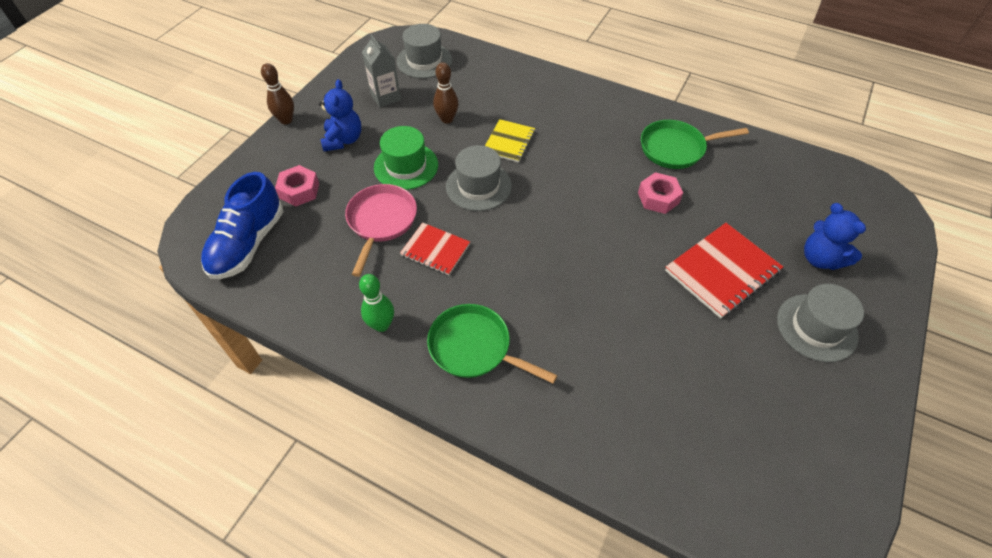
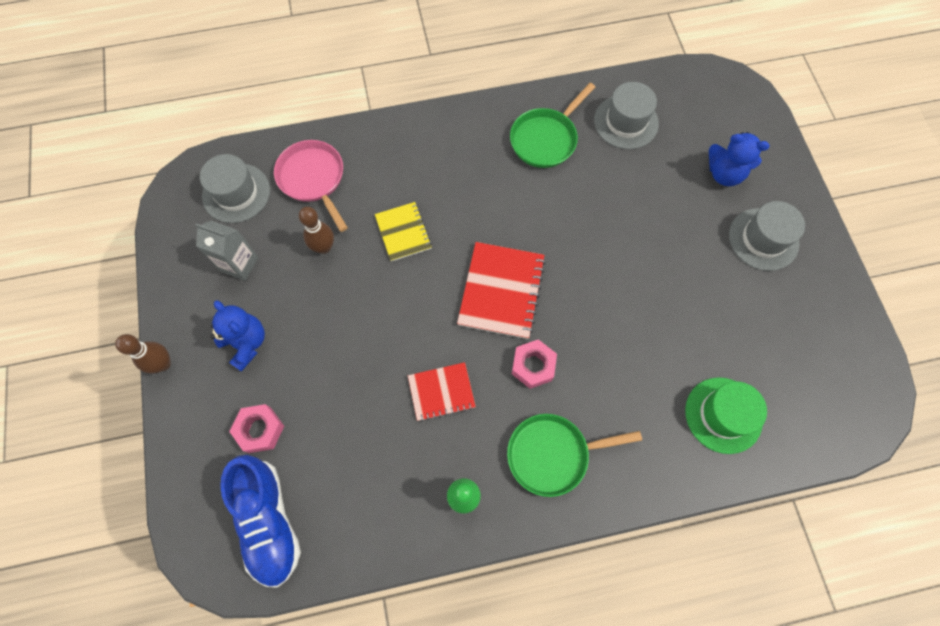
camera: 40 degrees left, 15 degrees up
pink pan [345,184,417,277] -> pink pan moved to [274,140,348,232]
green hat [374,126,438,190] -> green hat moved to [685,377,767,454]
grey hat [446,145,512,211] -> grey hat moved to [594,82,659,149]
pink nut [638,172,683,214] -> pink nut moved to [512,339,557,389]
red notebook [665,223,783,318] -> red notebook moved to [457,242,546,339]

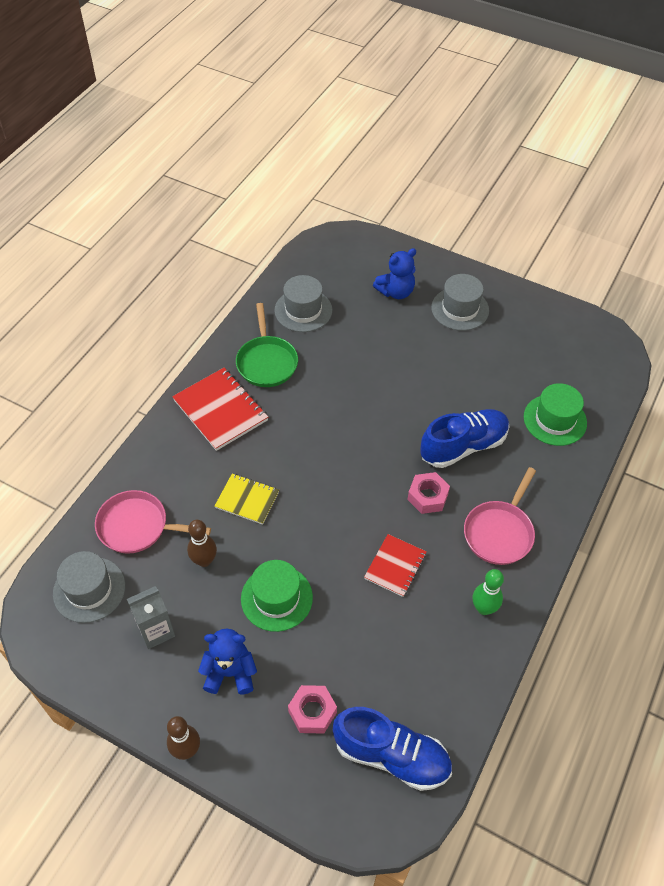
camera: 50 degrees left, 15 degrees down
red notebook [457,242,546,339] -> red notebook moved to [172,368,268,451]
green pan [507,414,642,497] -> pink pan [464,467,536,565]
none -> green hat [241,560,313,632]
none -> blue shoe [420,409,510,468]

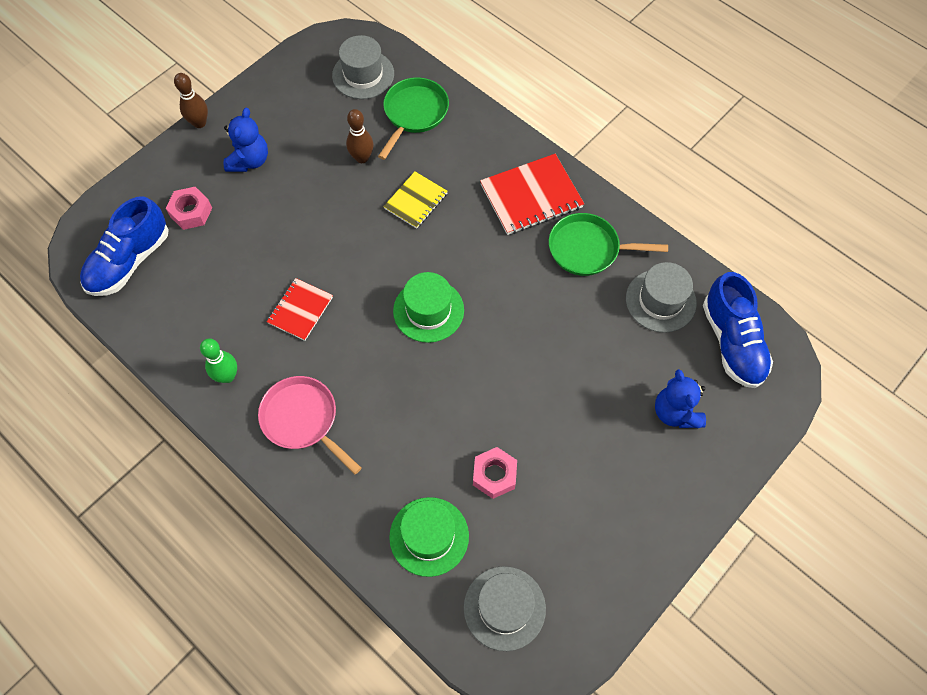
camera: 105 degrees right, 10 degrees up
pink pan [95,490,211,554] -> green pan [378,78,449,160]
grey carton [127,586,175,649] -> none
green hat [241,560,313,632] -> green hat moved to [393,272,464,343]
red notebook [364,534,427,597] -> red notebook turned 75 degrees clockwise [267,278,333,341]
pink nut [407,472,450,514] -> pink nut moved to [473,447,517,499]
blue shoe [420,409,510,468] -> blue shoe moved to [703,272,773,388]
grey hat [431,274,489,331] -> grey hat moved to [464,566,546,651]

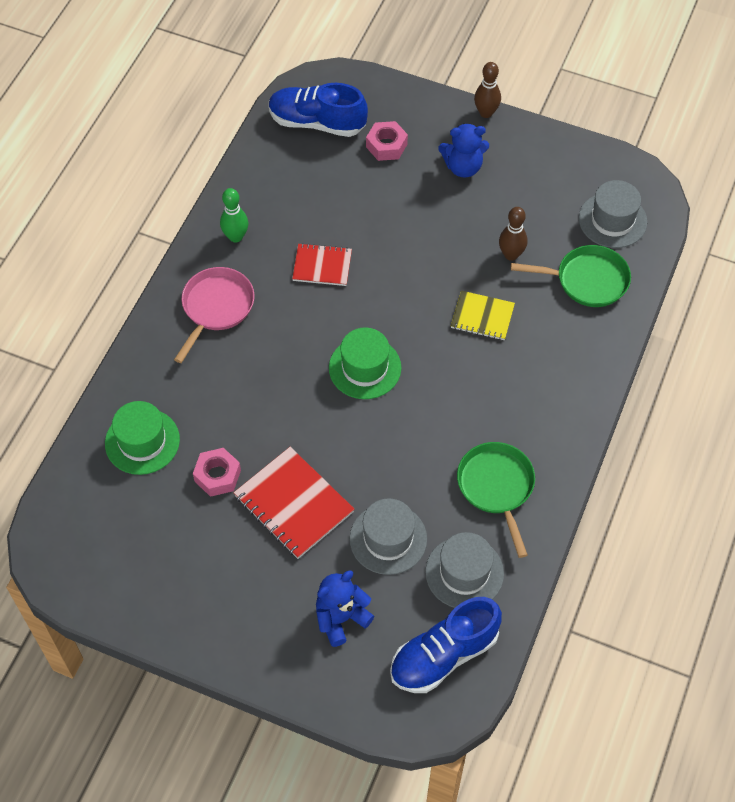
camera: 70 degrees right, 5 degrees down
grey hat [464,566,546,651] -> grey hat moved to [350,498,427,575]
red notebook [480,154,584,235] -> red notebook moved to [234,447,354,559]

